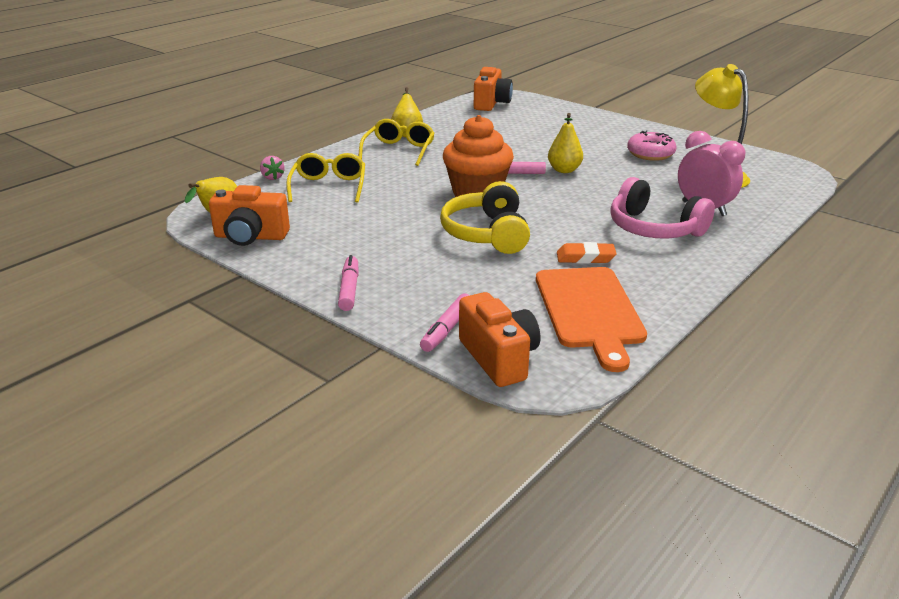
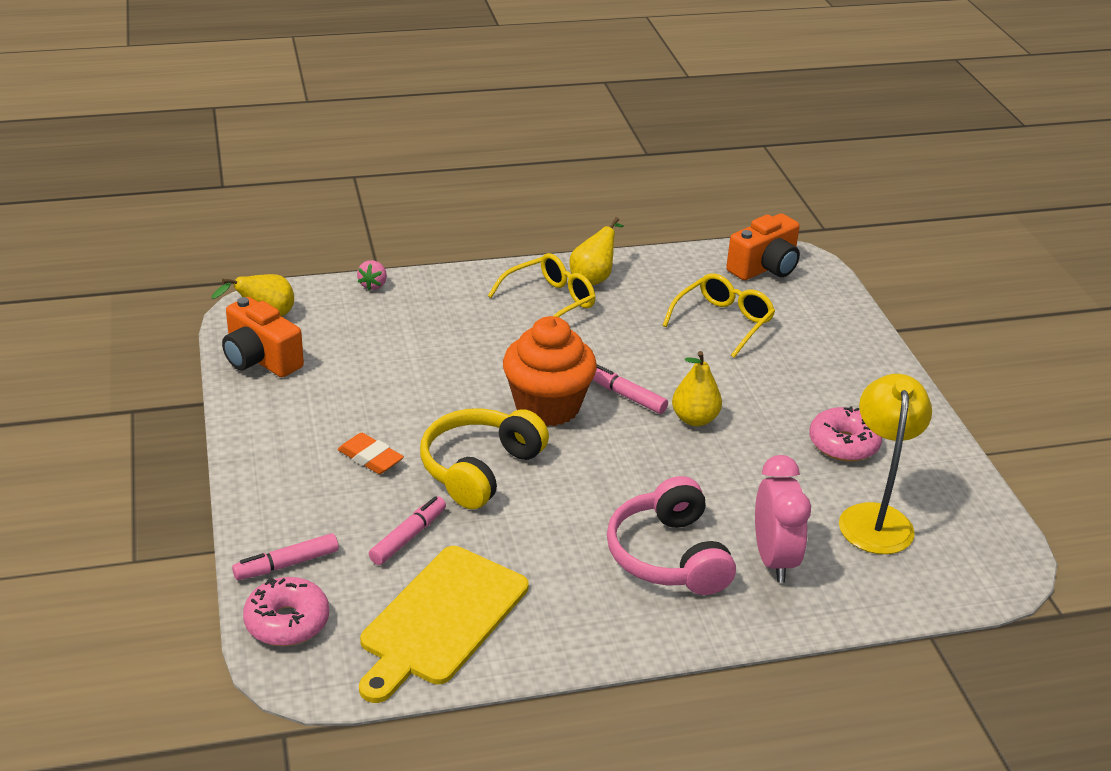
camera: 35 degrees right, 5 degrees up
yellow glasses [286,153,365,203] -> yellow glasses moved to [662,273,775,358]
pink marker [338,255,359,311] -> pink marker moved to [369,496,446,565]
orange camera [459,292,540,387] -> pink donut [243,577,329,646]
orange cutting board [536,267,647,372] -> yellow cutting board [359,546,529,703]
orange eraser [557,242,617,264] -> orange eraser moved to [338,433,404,474]

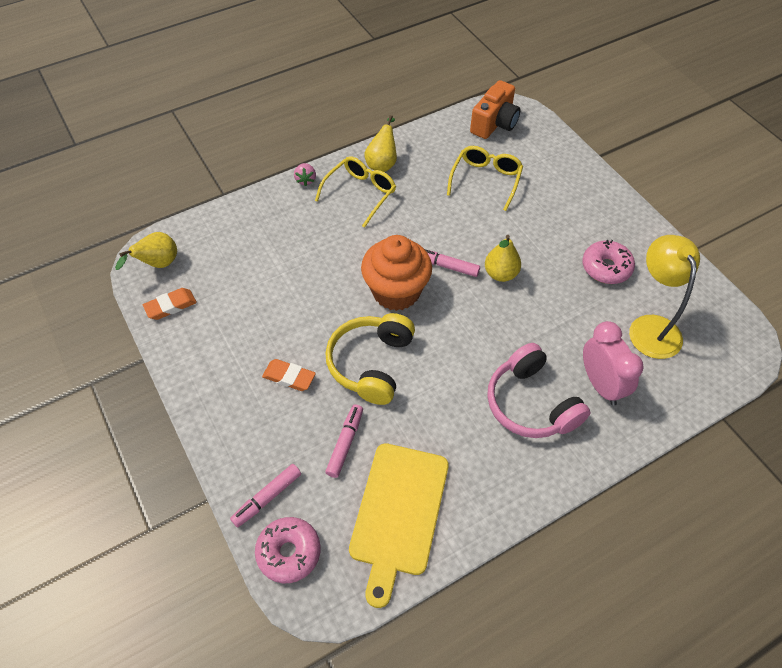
camera: 15 degrees left, 20 degrees up
orange camera [222,297,304,377] -> orange eraser [143,288,197,320]
pink strawberry [357,260,387,290] -> pink strawberry moved to [294,163,316,186]

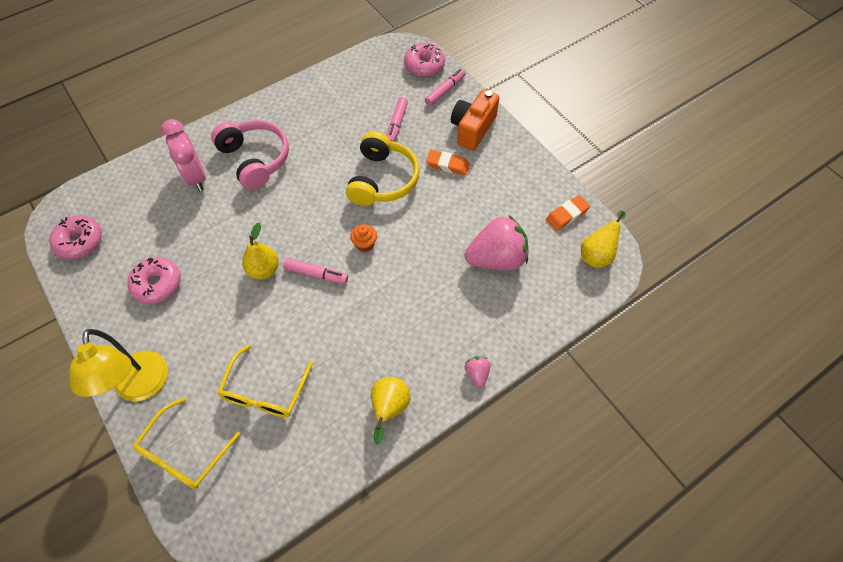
camera: 175 degrees right, 5 degrees up
yellow glasses [315,156,396,228] -> yellow glasses moved to [133,398,241,489]
yellow cutting board [349,443,449,608] -> none
orange cupcake [361,235,432,311] -> orange cupcake [350,224,377,252], size x0.41
orange camera [470,80,521,139] -> orange camera moved to [451,89,500,151]
yellow lamp [629,235,700,359] -> yellow lamp moved to [69,329,168,401]
none -> pink donut [49,215,102,260]
none -> pink strawberry [464,215,528,270]

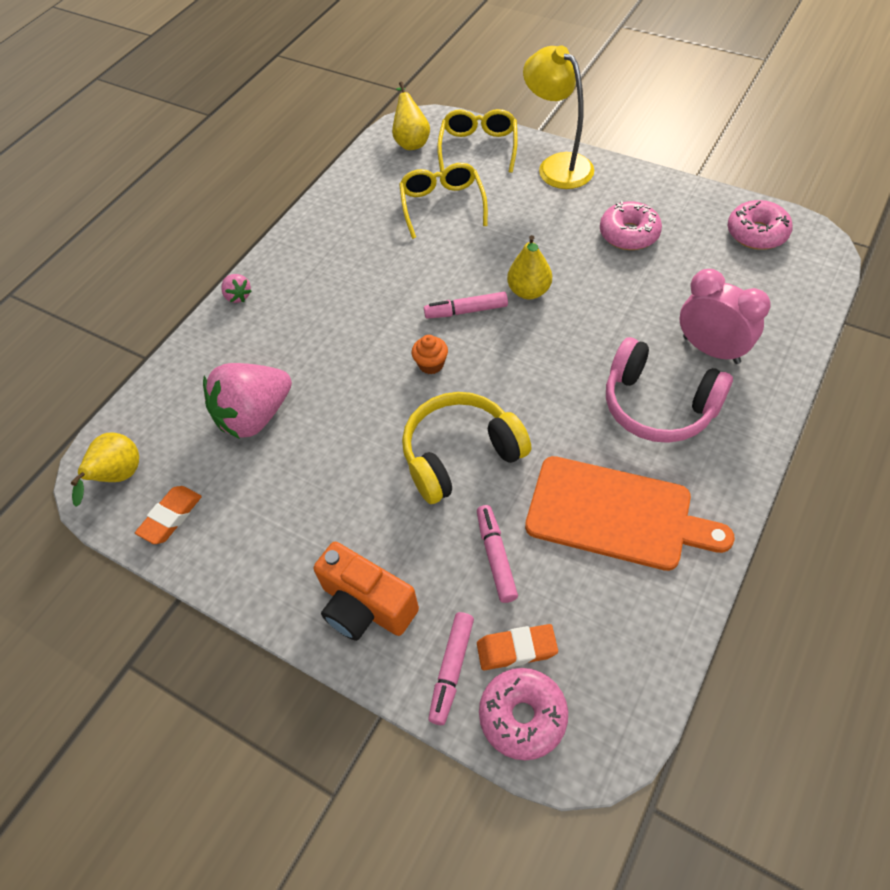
camera: 160 degrees right, 5 degrees down
yellow headphones [346,131,420,206] -> yellow headphones turned 75 degrees clockwise [402,392,531,504]
yellow pear [371,377,410,445] -> yellow pear moved to [392,82,430,150]
orange eraser [426,150,470,175] -> orange eraser moved to [477,624,558,670]
orange camera [451,89,500,151] -> orange camera turned 120 degrees clockwise [314,542,419,641]
none -> orange cutting board [525,456,735,571]

